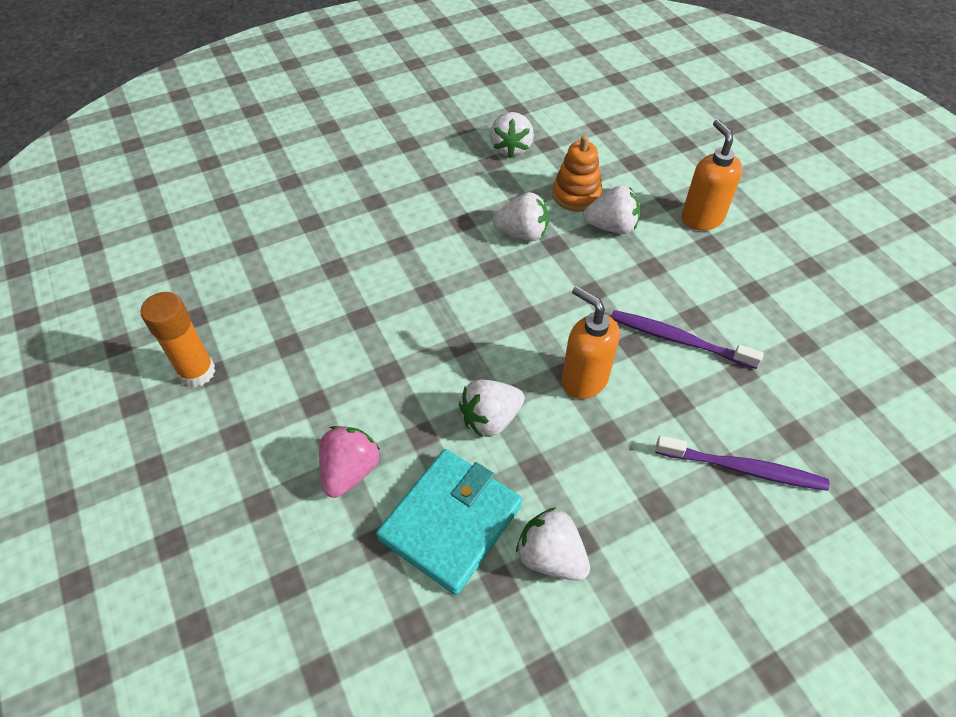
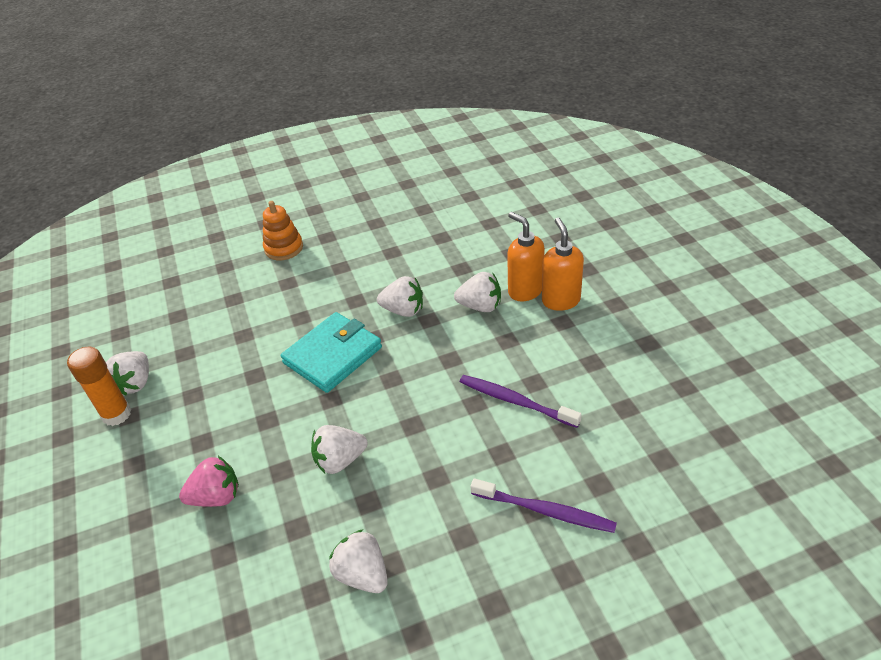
camera: 10 degrees right, 10 degrees down
pink strawberry [319,426,380,498] -> pink strawberry turned 45 degrees clockwise [179,456,239,507]
turquoise wallet [376,449,522,595] -> turquoise wallet moved to [281,312,382,393]
white strawberry [490,112,534,158] -> white strawberry moved to [106,351,149,396]
orange stacking toy [552,135,602,212] -> orange stacking toy moved to [263,201,303,260]
orange soap dispenser [561,286,620,399] -> orange soap dispenser moved to [507,212,545,302]

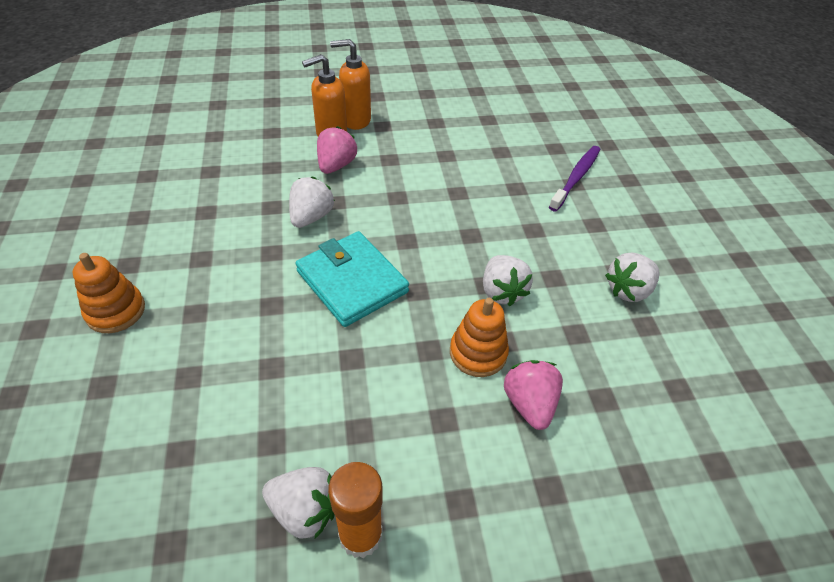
camera: 85 degrees left, 5 degrees up
white strawberry [454,272,501,312] -> pink strawberry [317,126,357,174]
purple toothbrush [460,375,582,428] -> none
none -> orange stacking toy [450,298,509,377]

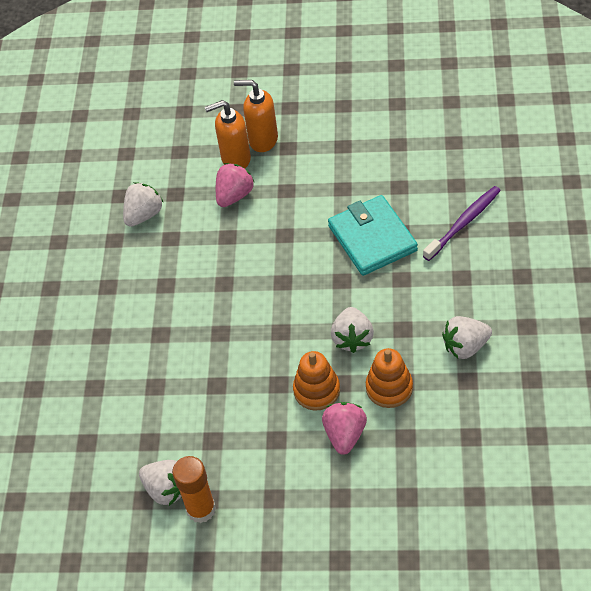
camera: 20 degrees right, 5 degrees up
orange stacking toy [73,253,145,333] -> orange stacking toy moved to [366,348,413,408]
white strawberry [289,177,335,228] -> white strawberry moved to [123,182,164,227]
turquoise wallet [295,231,409,327] -> turquoise wallet moved to [328,195,418,276]

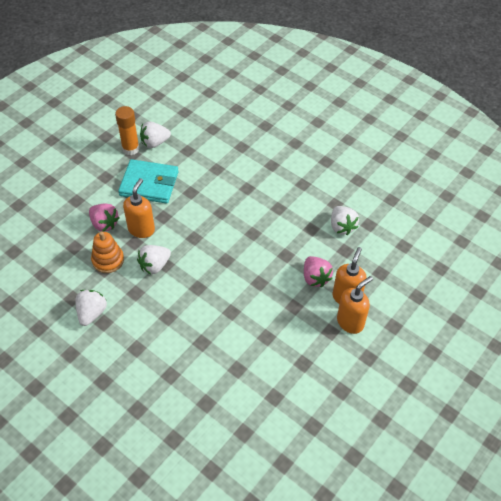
camera: 120 degrees right, 0 degrees up
orange stacking toy [293,351,340,411] -> orange soap dispenser [123,178,155,238]
turquoise wallet [328,195,418,276] -> turquoise wallet moved to [118,159,178,204]
white strawberry [331,307,374,353] -> white strawberry turned 75 degrees counterclockwise [137,245,171,274]
purple toothbrush [423,186,501,261] -> none

